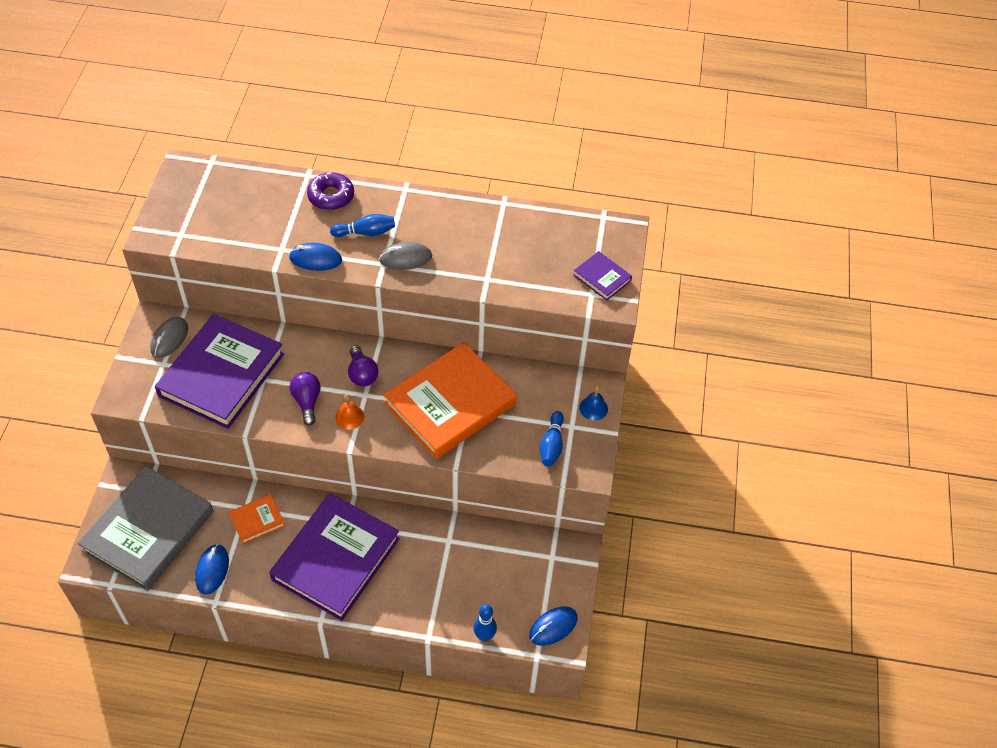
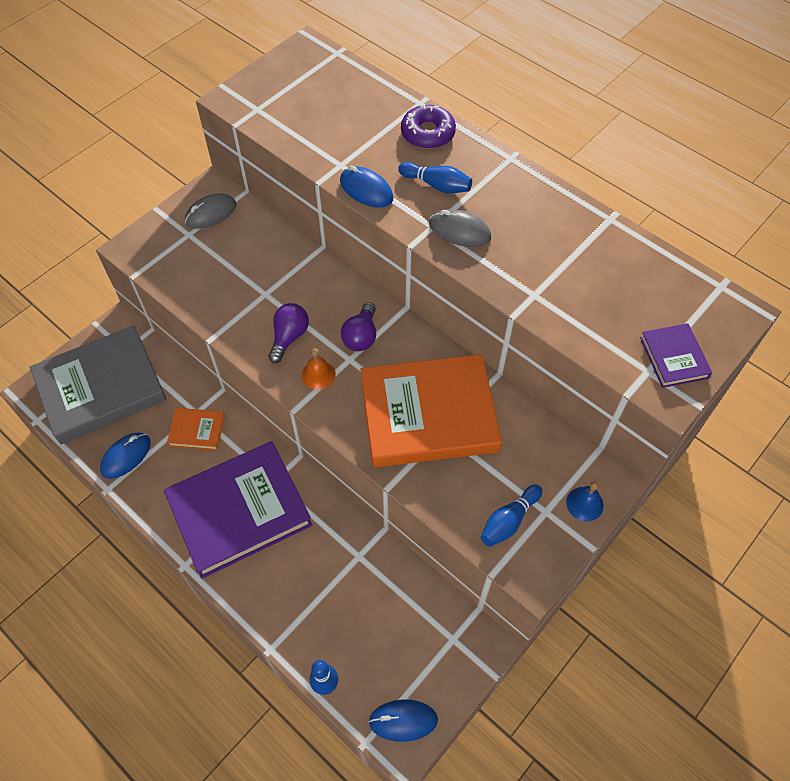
camera: 35 degrees right, 5 degrees up
purple book [155,314,284,429] -> none

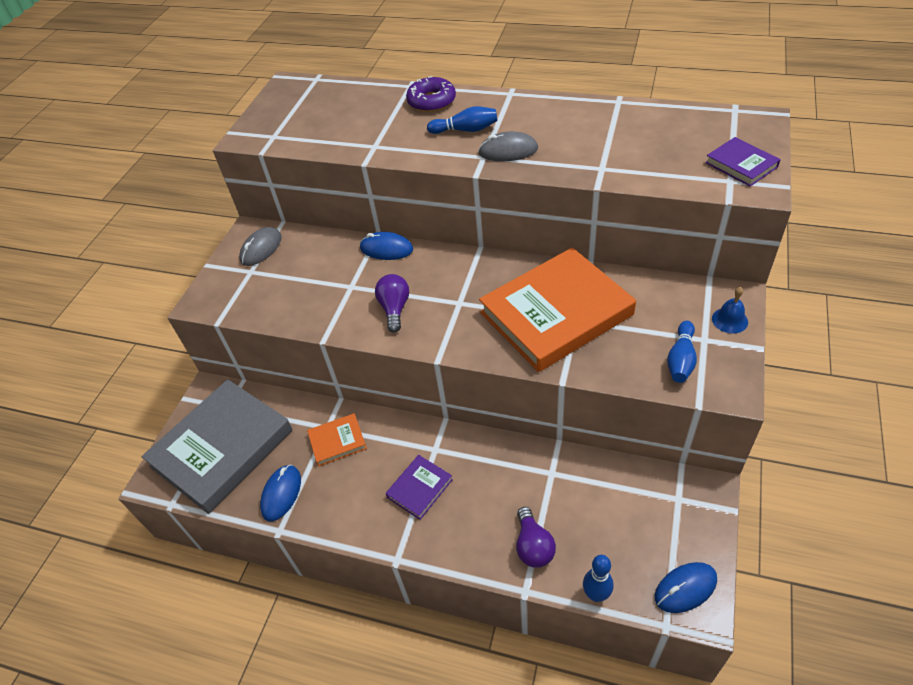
camera: 20 degrees left, 10 degrees down
purple book [164,441,312,579] -> purple book [386,455,453,520], size x0.44
orange bell [302,349,336,389] -> none
blue mouse [340,166,393,208] -> blue mouse moved to [360,232,413,260]
purple light bulb [341,302,376,351] -> purple light bulb moved to [516,507,556,568]

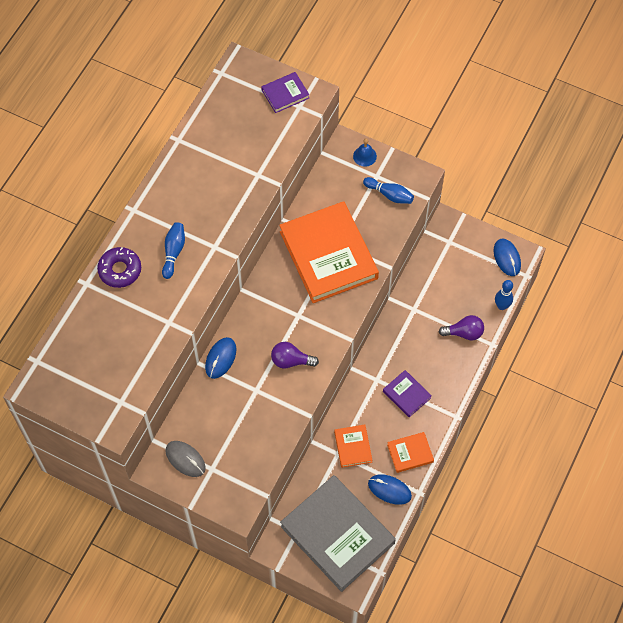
camera: 85 degrees left, 15 degrees up
grey mouse [478,131,538,162] -> none
none -> orange book [387,432,434,473]

